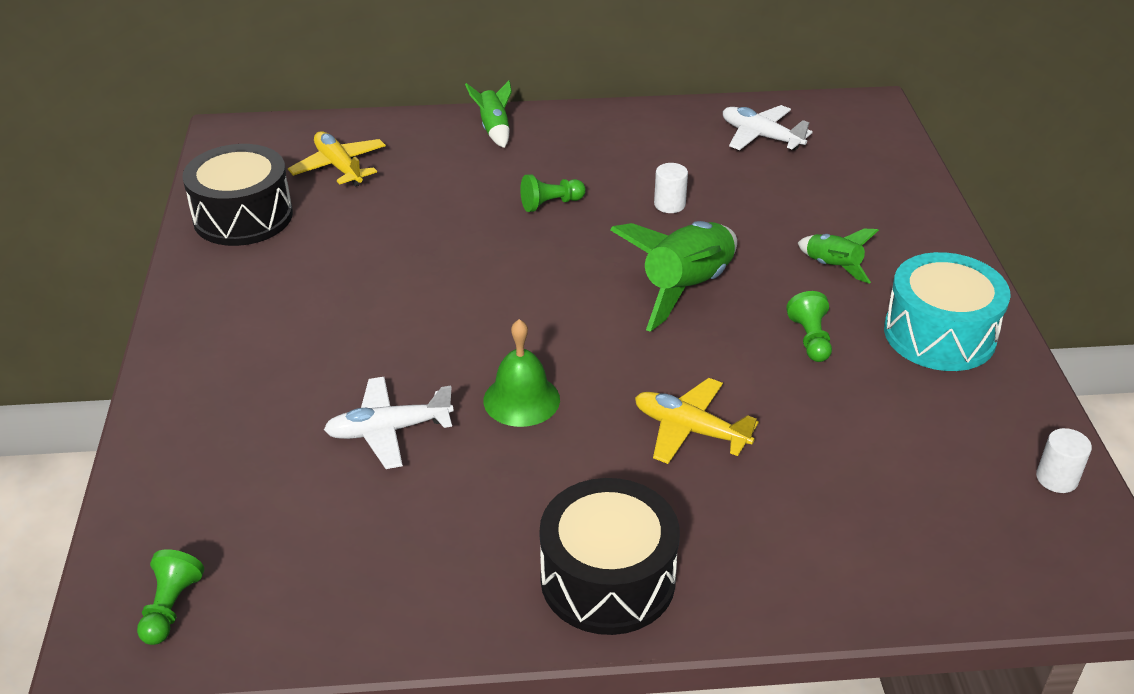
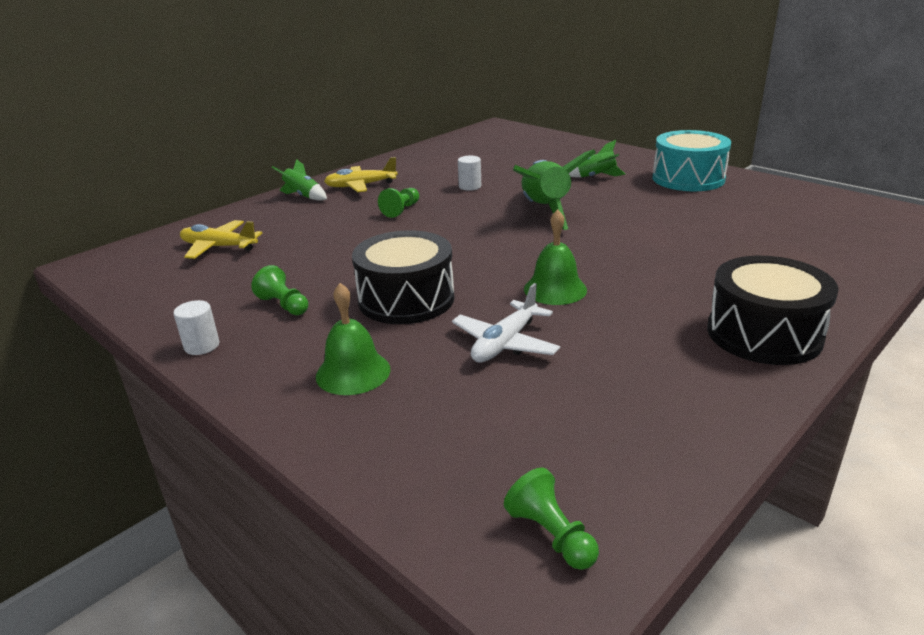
camera: 40 degrees left, 10 degrees down
black drum [182,144,293,246] -> black drum moved to [352,230,454,324]
yellow plane [635,378,759,464] -> yellow plane moved to [324,157,398,192]
white plane [723,105,813,150] -> none
green pawn [786,291,832,362] -> green pawn moved to [251,265,308,315]
white cylinder [1036,428,1092,493] -> white cylinder moved to [173,300,220,355]
none -> green bell [316,283,390,395]

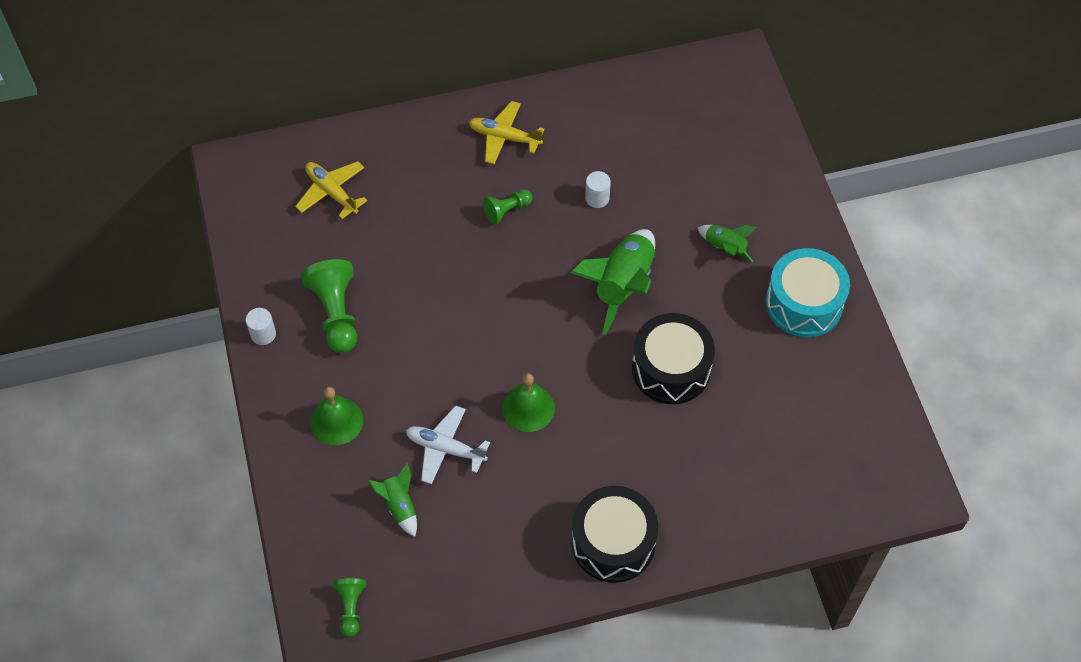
camera: 30 degrees right, 30 degrees up
green pawn [251,265,308,315] -> green pawn [301,259,357,353], size x1.77
green rocket [272,159,327,201] -> green rocket moved to [368,463,417,537]
black drum [352,230,454,324] -> black drum moved to [632,313,715,404]
white plane [452,283,560,362] -> white plane turned 45 degrees clockwise [406,406,490,484]

